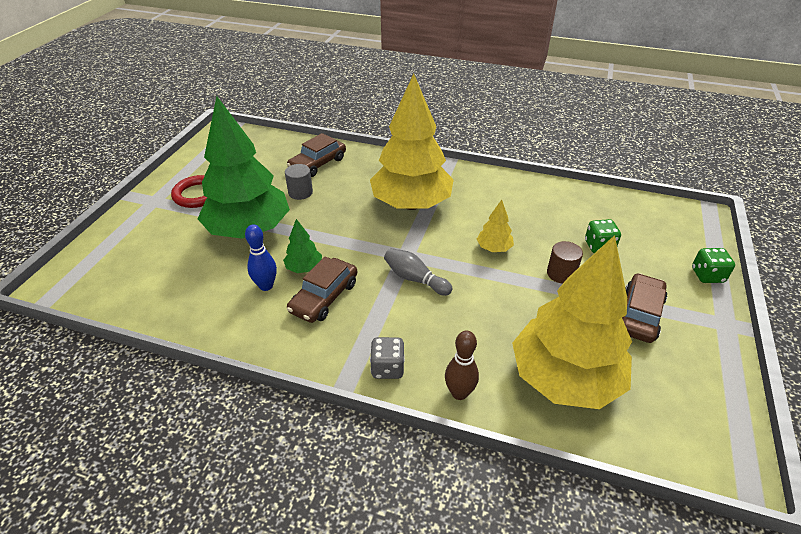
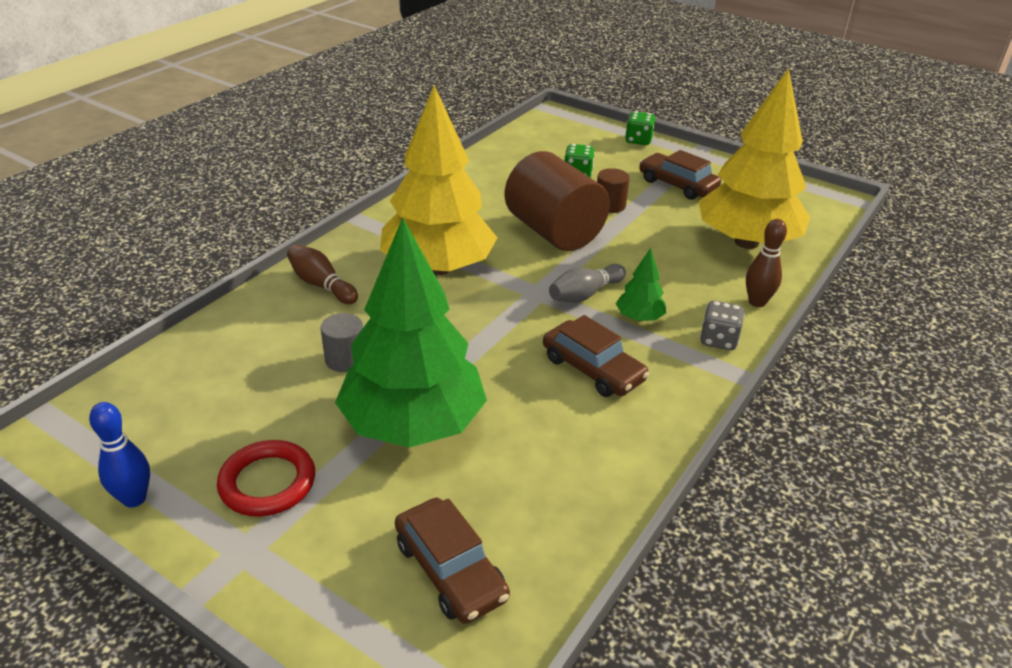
camera: 75 degrees left, 5 degrees down
blue bowling pin [245,224,277,291] -> blue bowling pin moved to [89,402,150,508]
green tree [283,219,322,273] -> green tree moved to [616,248,666,322]
brown car [287,133,346,177] -> brown car moved to [395,498,510,624]
yellow tree [477,200,514,252] -> brown cylinder [504,151,610,251]
none -> brown bowling pin [287,245,358,304]

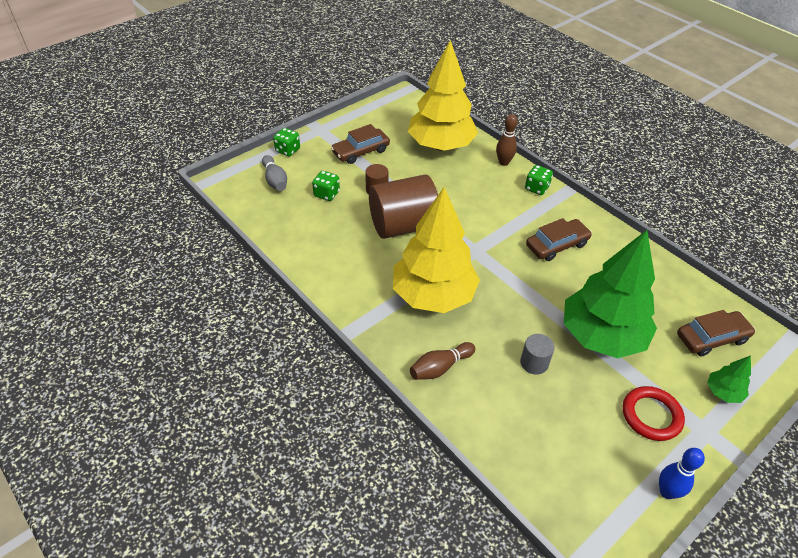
camera: 75 degrees left, 10 degrees up
grey bowling pin [549,264,626,303] -> grey bowling pin moved to [262,155,287,191]
green tree [616,248,666,322] -> green tree moved to [707,355,751,403]
grey dice [700,301,745,350] -> green dice [525,165,553,195]

